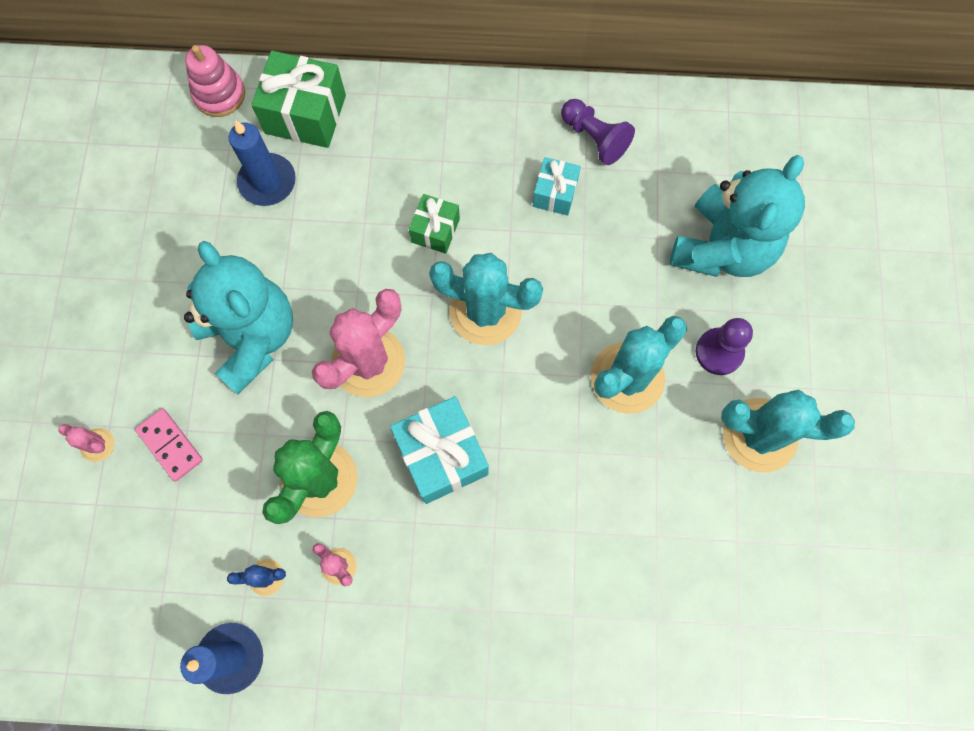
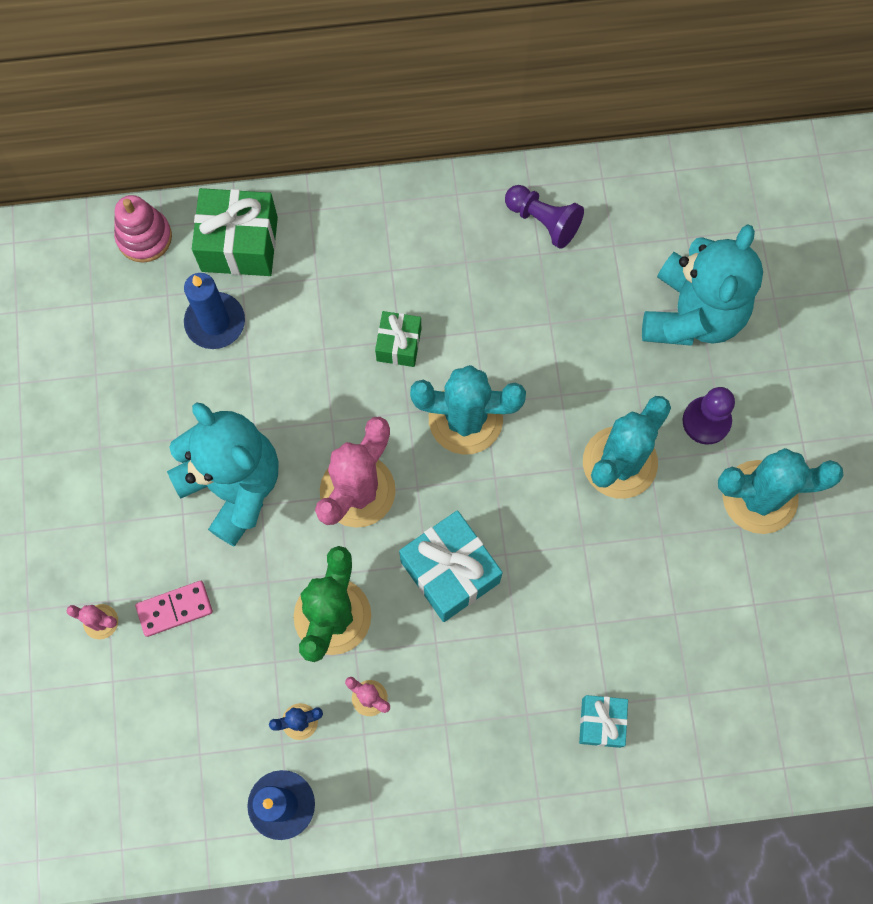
camera: 10 degrees left, 0 degrees up
pink domino [135,408,203,481] -> pink domino turned 60 degrees counterclockwise [135,581,213,637]
turquoise gift [533,157,581,216] -> turquoise gift moved to [579,695,628,748]

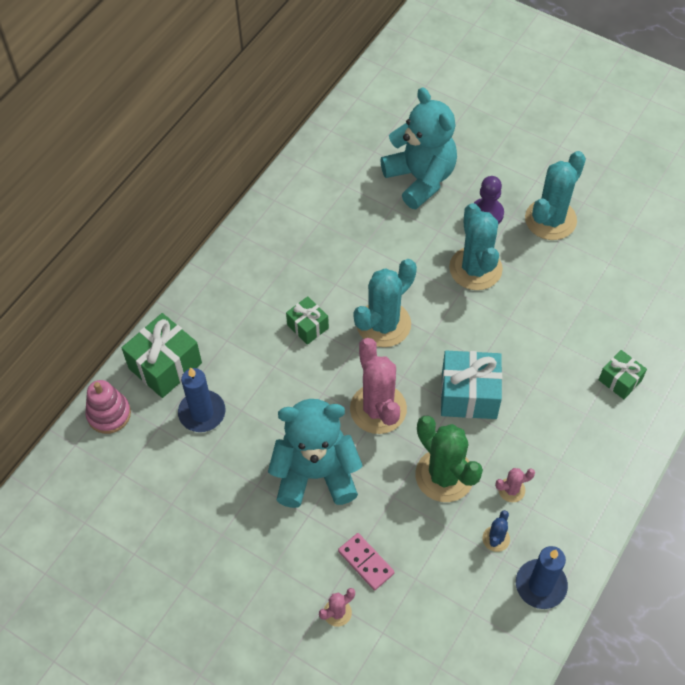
camera: 50 degrees left, 15 degrees down
pink domino [135,581,213,637] -> pink domino turned 60 degrees counterclockwise [338,533,395,590]
purple pawn [505,185,584,249] -> none
turquoise gift [579,695,628,748] -> green gift [599,350,647,399]

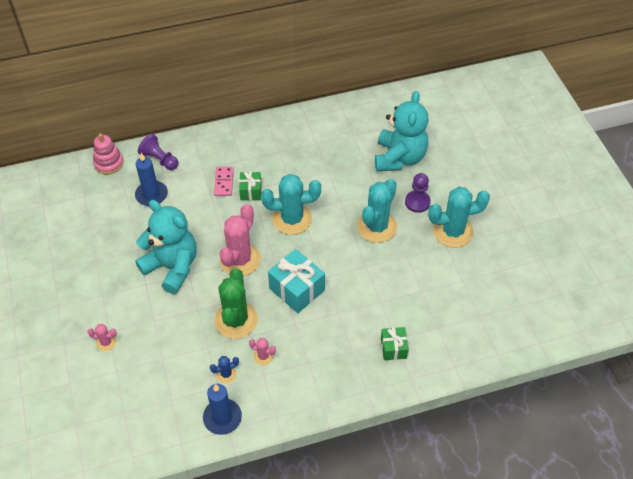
camera: 40 degrees right, 5 degrees down
green gift [122,313,202,398] -> purple pawn [138,134,178,170]
pink domino [338,533,395,590] -> pink domino moved to [214,167,234,196]

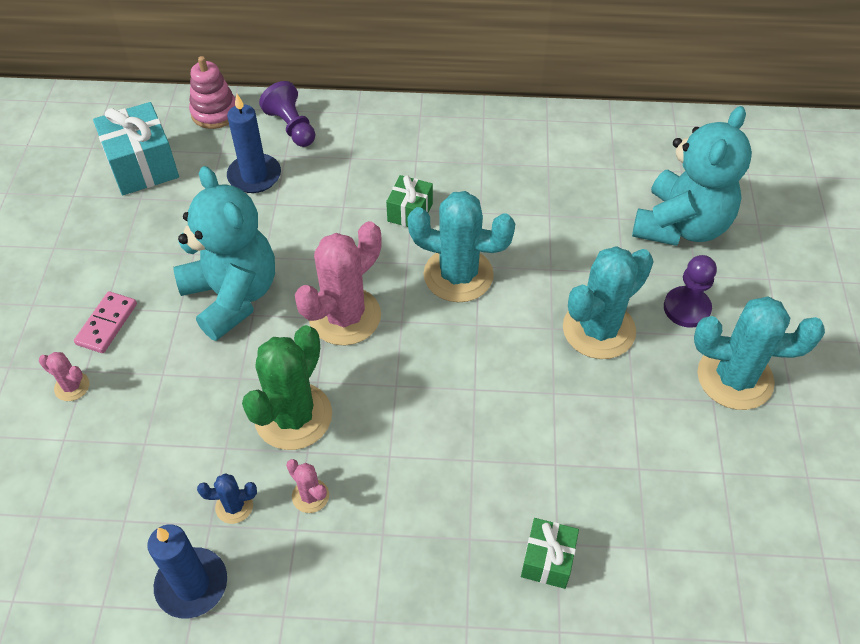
camera: 20 degrees right, 0 degrees up
pink domino [214,167,234,196] -> pink domino moved to [74,291,137,353]
turquoise gift [268,249,325,313] -> turquoise gift moved to [93,102,179,195]

